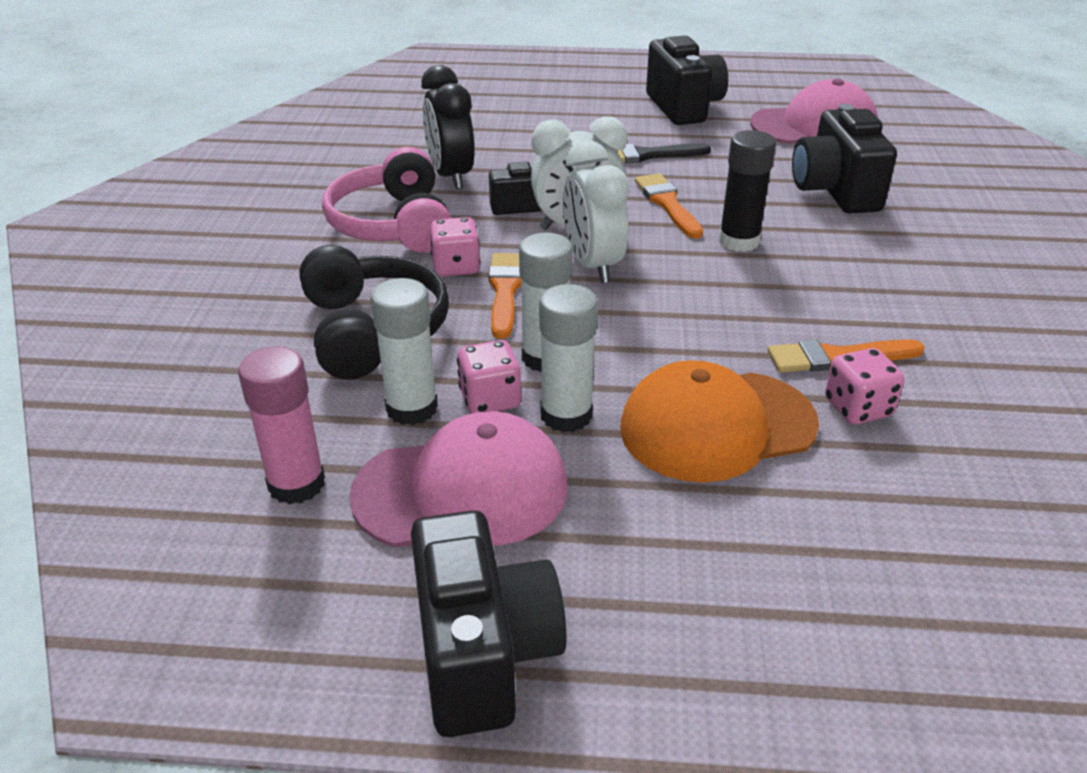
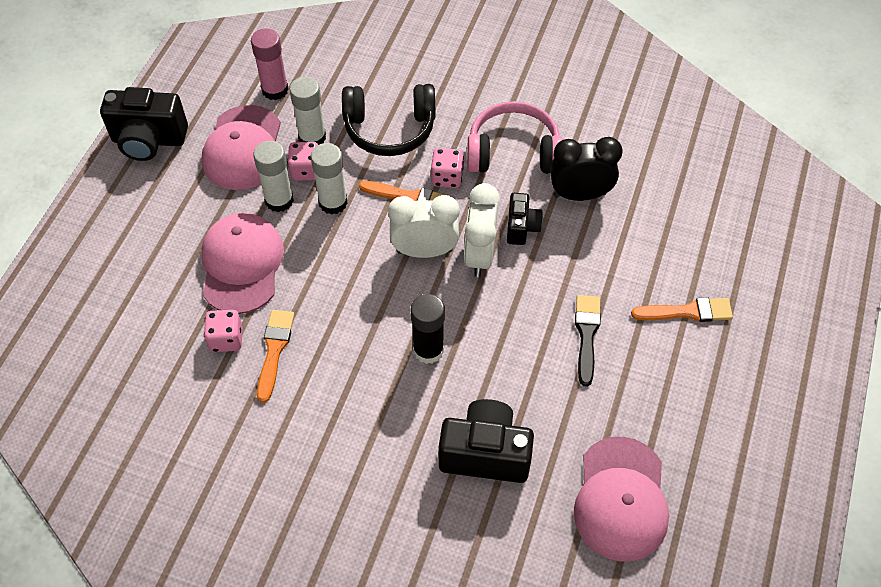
camera: 105 degrees right, 20 degrees up
orange cap [620,360,819,483] -> pink cap [201,213,284,314]
orange brush [635,173,703,239] -> orange brush moved to [631,298,733,322]
black camera [646,36,728,125] -> none

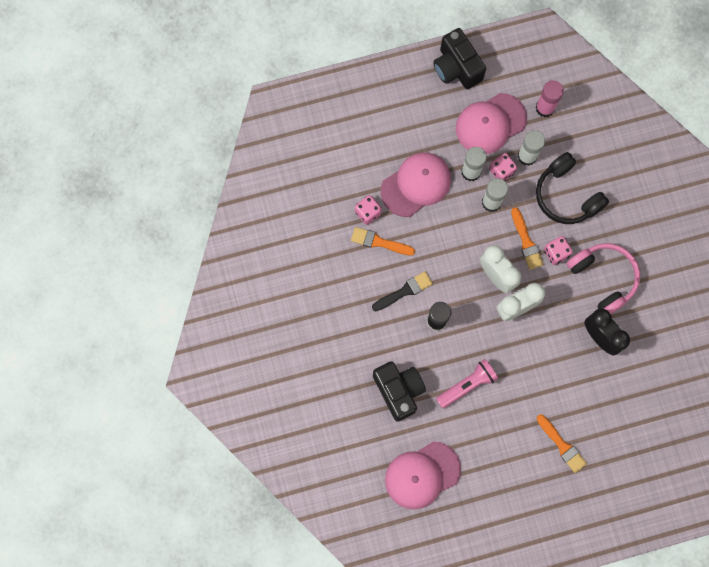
camera: 55 degrees right, 20 degrees up
orange brush [257,310,295,403] -> orange brush turned 135 degrees counterclockwise [351,227,415,256]
black camera [507,193,543,245] -> none
black brush [575,295,601,387] -> black brush moved to [372,271,433,311]
none -> pink flashlight [436,359,498,409]

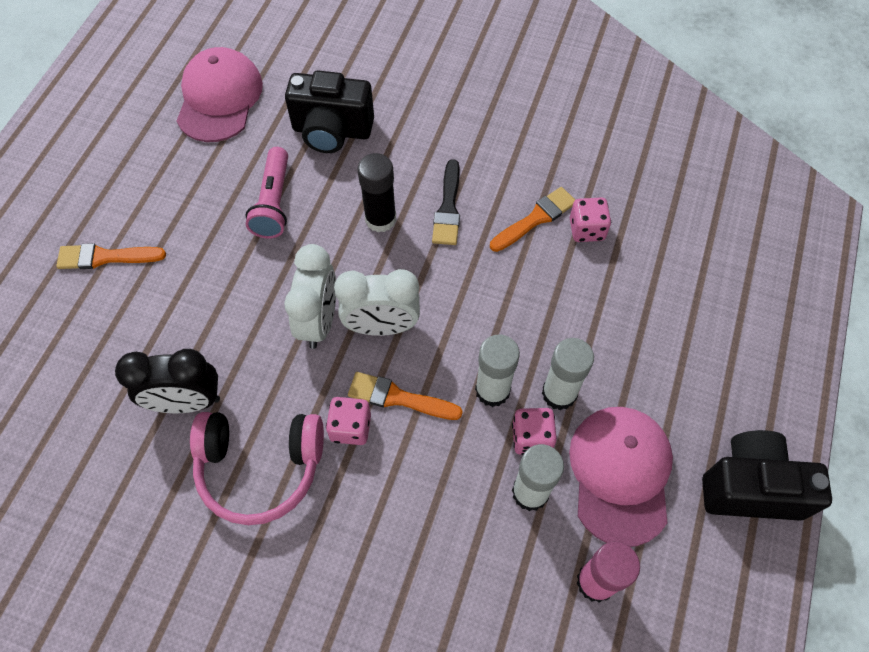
camera: 125 degrees right, 15 degrees down
pink cap [381,152,451,217] -> none
black headphones [536,152,609,224] -> none

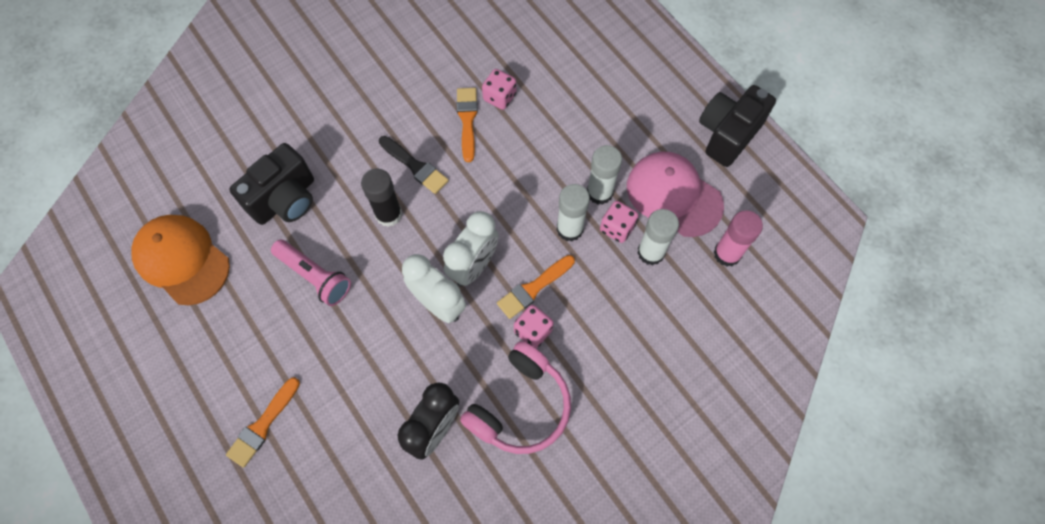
camera: 55 degrees left, 5 degrees up
pink cap [177,47,263,142] -> orange cap [131,215,230,305]

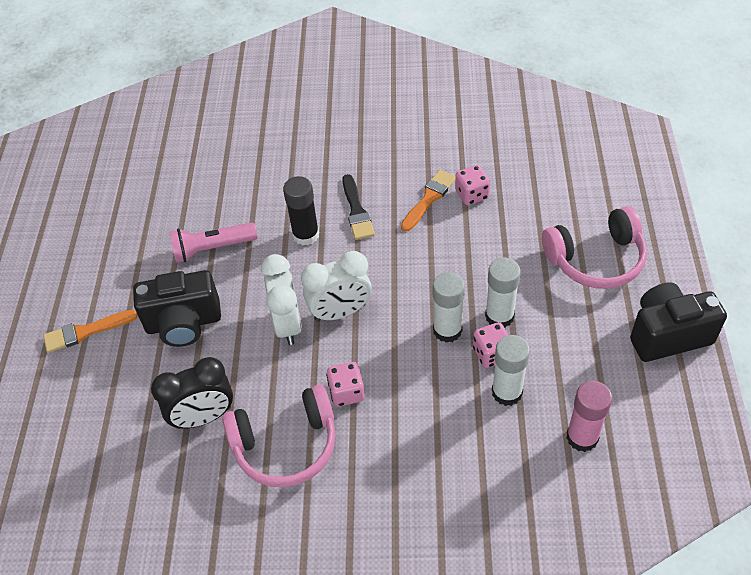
camera: 40 degrees right, 15 degrees down
orange cap [131,215,230,305] -> none
black camera [229,143,314,225] -> black camera moved to [133,270,221,347]
pink flashlight [271,240,351,306] -> pink flashlight turned 90 degrees clockwise [169,222,258,263]
orange brush [497,255,575,319] -> none
pink cap [627,152,724,237] -> none
none -> pink headphones [542,206,647,289]

